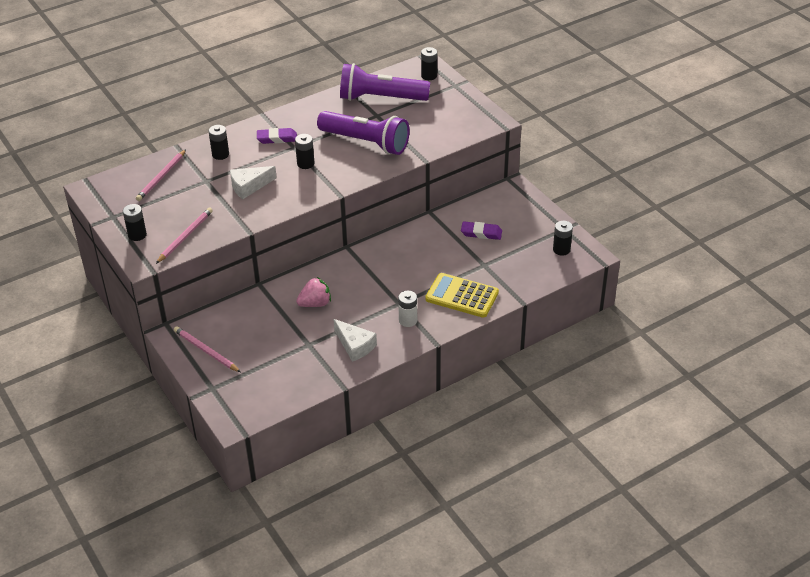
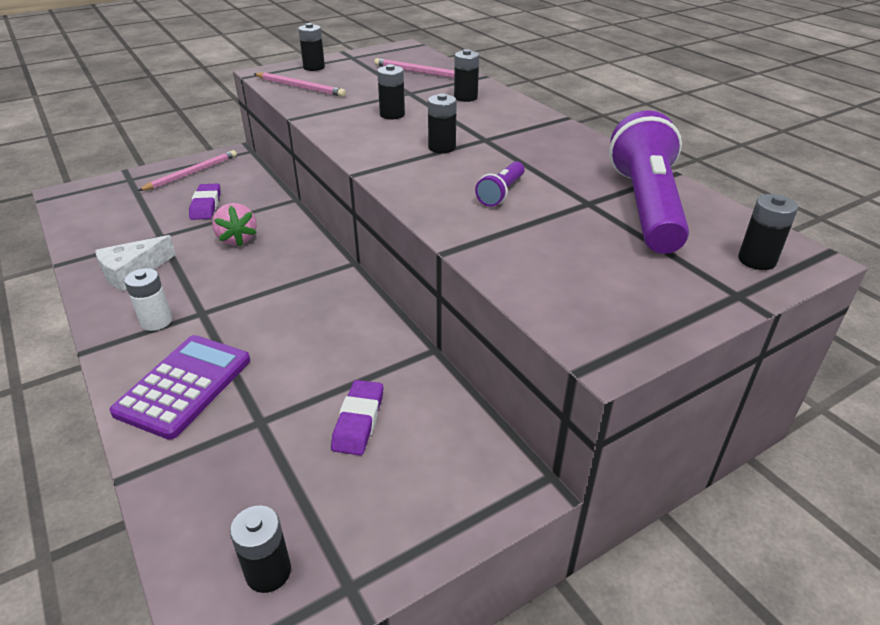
camera: 90 degrees right, 5 degrees down
white cheese [230,166,277,199] -> black battery [377,64,405,120]
purple eraser [257,128,297,144] -> purple eraser moved to [189,184,221,220]
purple flashlight [317,111,410,155] -> purple flashlight [475,161,524,207], size x0.45
yellow calculator [425,273,499,318] -> purple calculator [109,335,250,440]

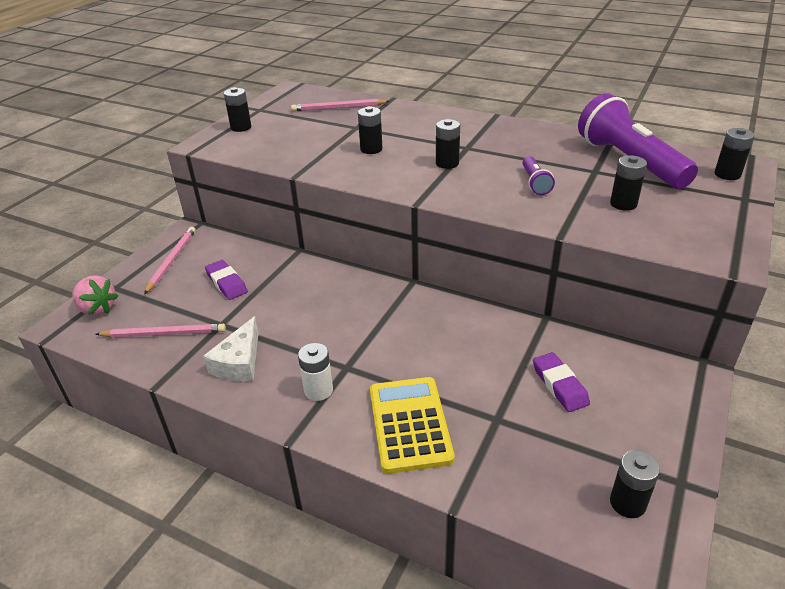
camera: 30 degrees left, 0 degrees up
purple calculator [109,335,250,440] -> yellow calculator [370,377,454,474]
pink strawberry [212,203,257,247] -> pink strawberry moved to [72,275,118,316]
pink pencil [254,72,346,97] -> pink pencil moved to [95,324,226,338]
black battery [454,49,479,102] -> black battery moved to [610,155,647,211]

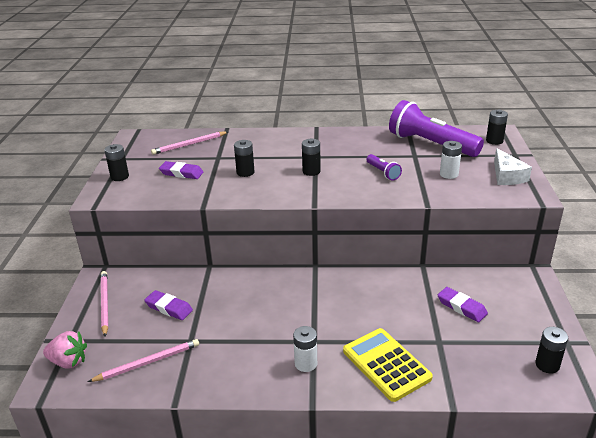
camera: 25 degrees left, 5 degrees down
white cheese [203,316,259,382] -> white cheese moved to [494,148,532,185]
black battery [610,155,647,211] -> white battery [440,141,462,179]
none -> purple eraser [159,161,204,179]

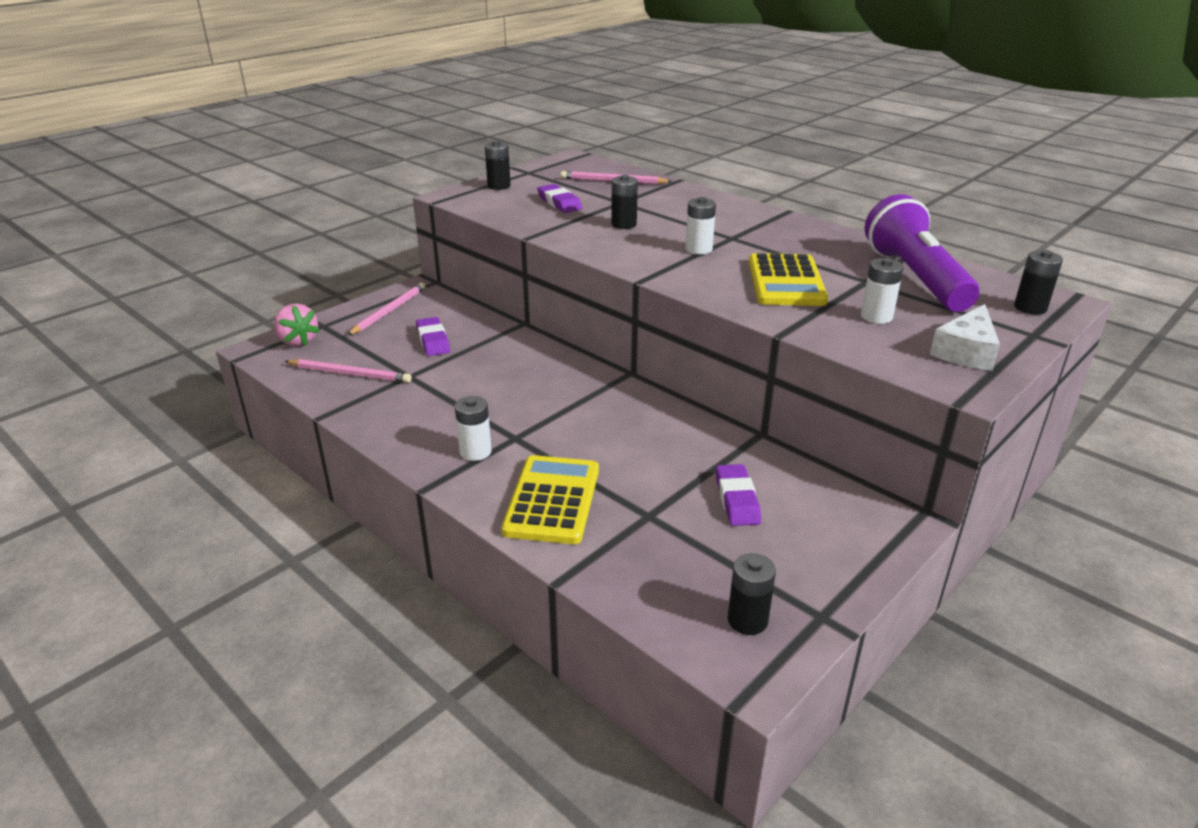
camera: 40 degrees right, 0 degrees up
black battery [302,139,321,176] -> white battery [685,197,716,254]
purple flashlight [366,154,402,180] -> yellow calculator [749,253,828,306]

